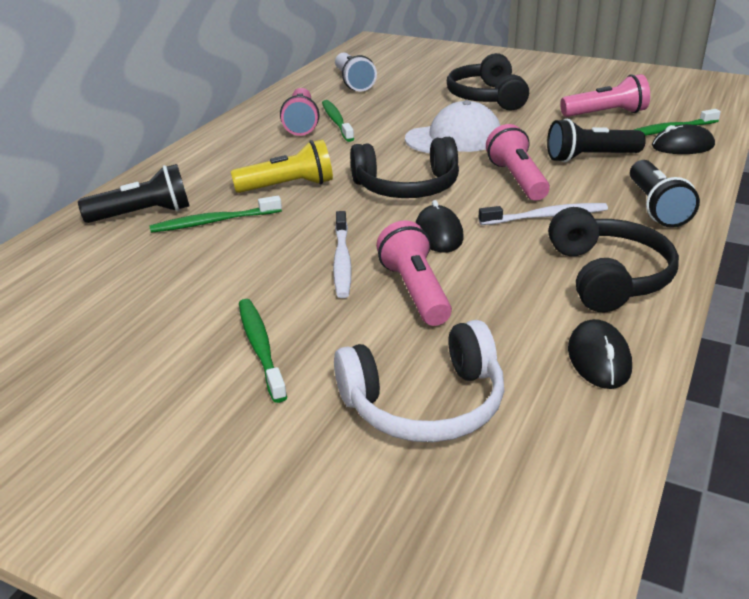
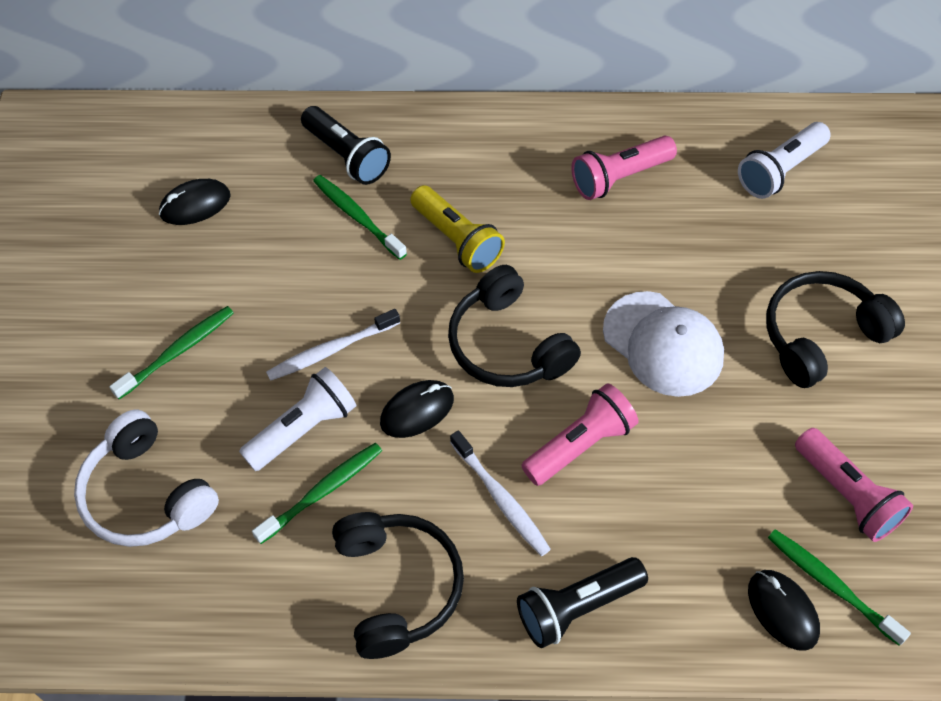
camera: 65 degrees right, 25 degrees up
green toothbrush [322,100,354,142] -> green toothbrush moved to [252,443,382,544]
pink flashlight [376,220,452,326] -> white flashlight [239,367,357,471]
black flashlight [547,119,646,162] -> none
black headphones [548,207,679,312] -> black headphones turned 75 degrees counterclockwise [332,512,464,659]
black mouse [568,319,632,389] -> black mouse moved to [159,179,231,225]

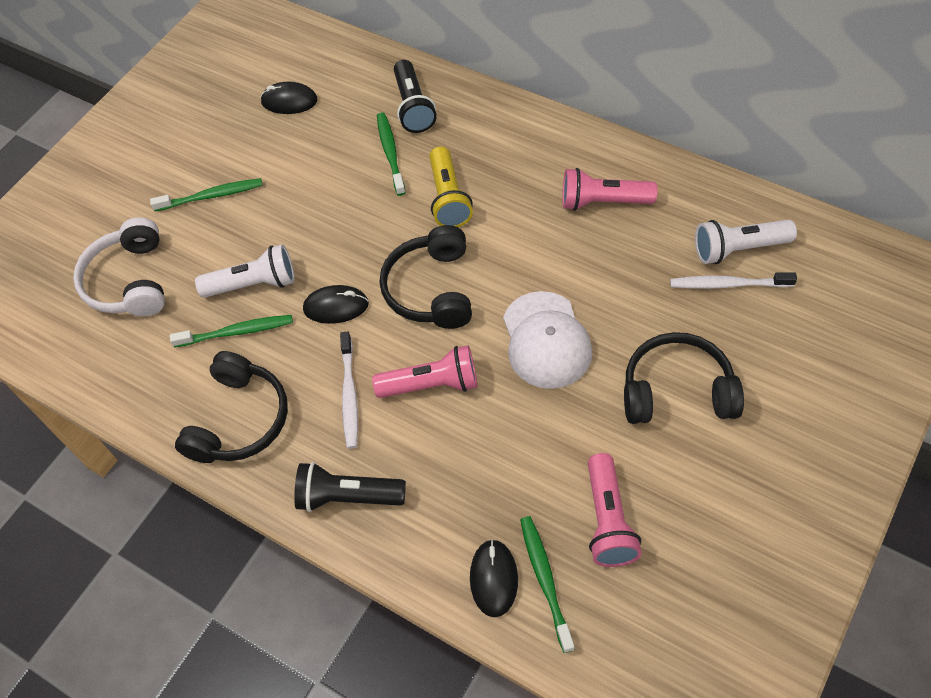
camera: 35 degrees right, 0 degrees up
white toothbrush [266,309,400,381] -> white toothbrush moved to [670,272,797,289]

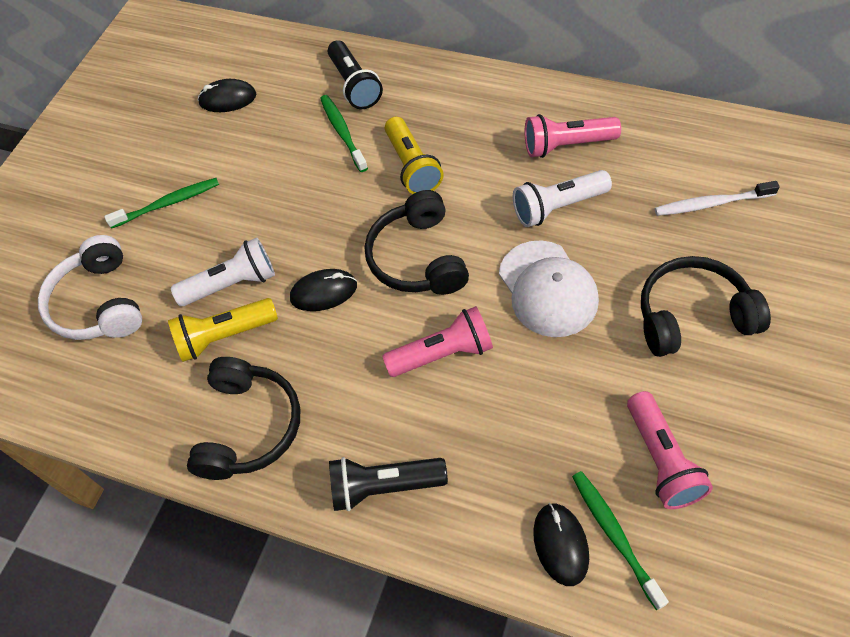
camera: 10 degrees left, 0 degrees up
green toothbrush [170,315,293,347] -> yellow flashlight [168,298,278,362]
white toothbrush [340,331,358,449] -> none
white flashlight [695,220,797,264] -> white flashlight moved to [513,170,612,227]

